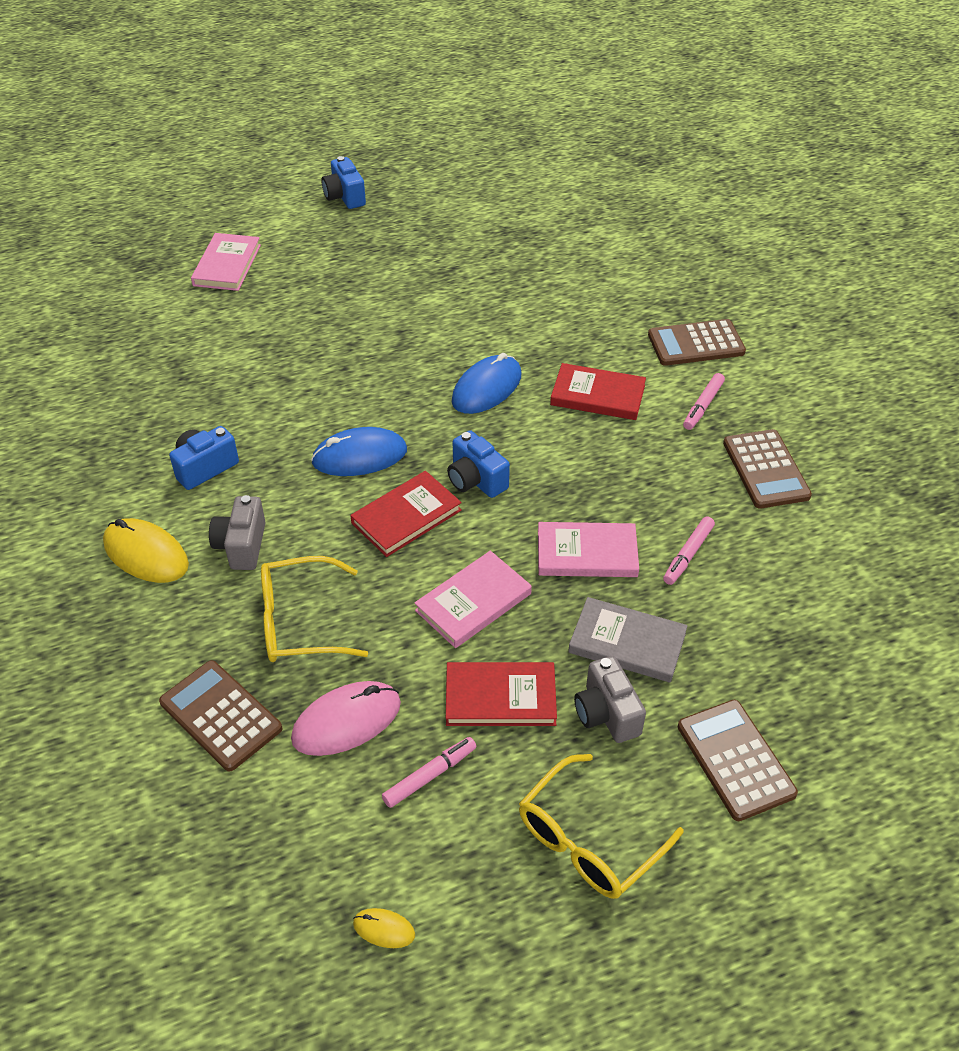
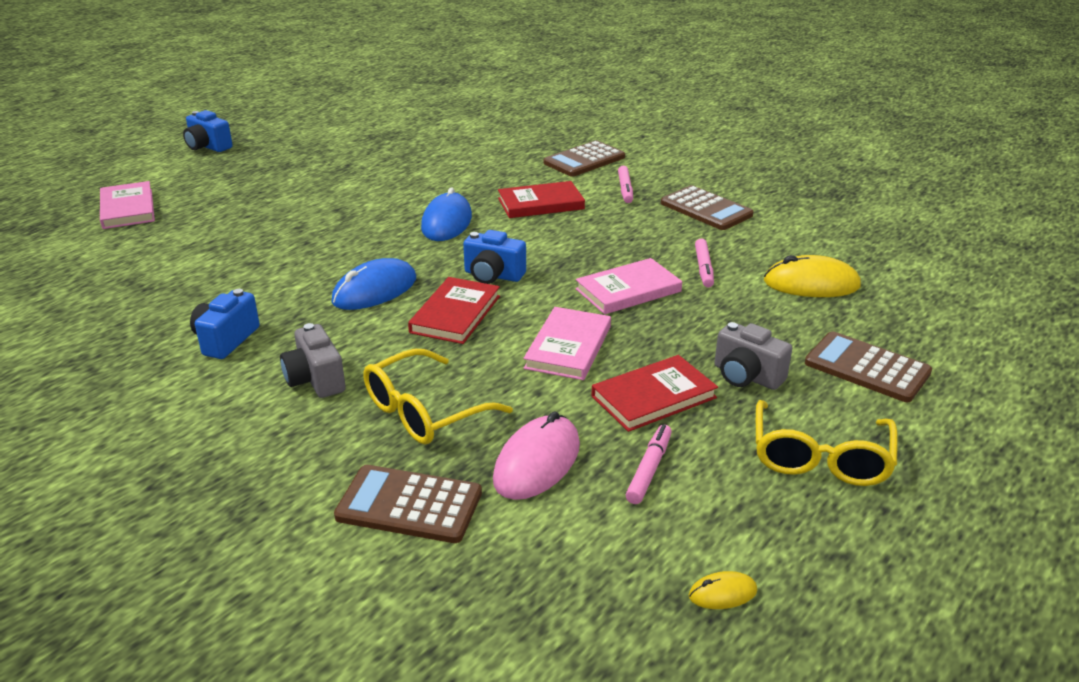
camera: 30 degrees left, 15 degrees down
yellow mouse [103,518,189,583] -> yellow mouse moved to [764,255,861,297]
grey book [568,597,688,682] -> none

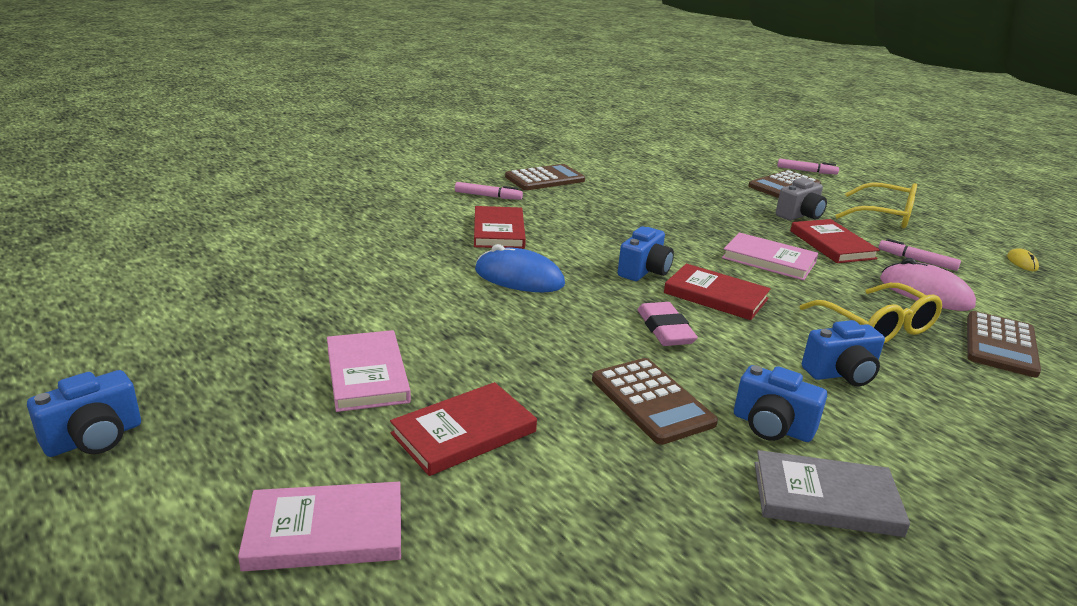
camera: 80 degrees left, 5 degrees down
grey camera [280,323,346,398] -> blue camera [802,320,885,386]
blue mouse [331,258,416,310] -> pink eraser [638,302,698,346]
brown calculator [544,140,625,177] -> brown calculator moved to [592,358,718,445]
pink book [575,258,682,314] -> pink book moved to [327,330,411,412]
pink marker [695,238,714,287] -> pink marker moved to [777,159,839,174]
yellow mouse [764,255,861,297] -> none
none -> red book [390,382,537,476]
none -> grey book [754,450,910,537]

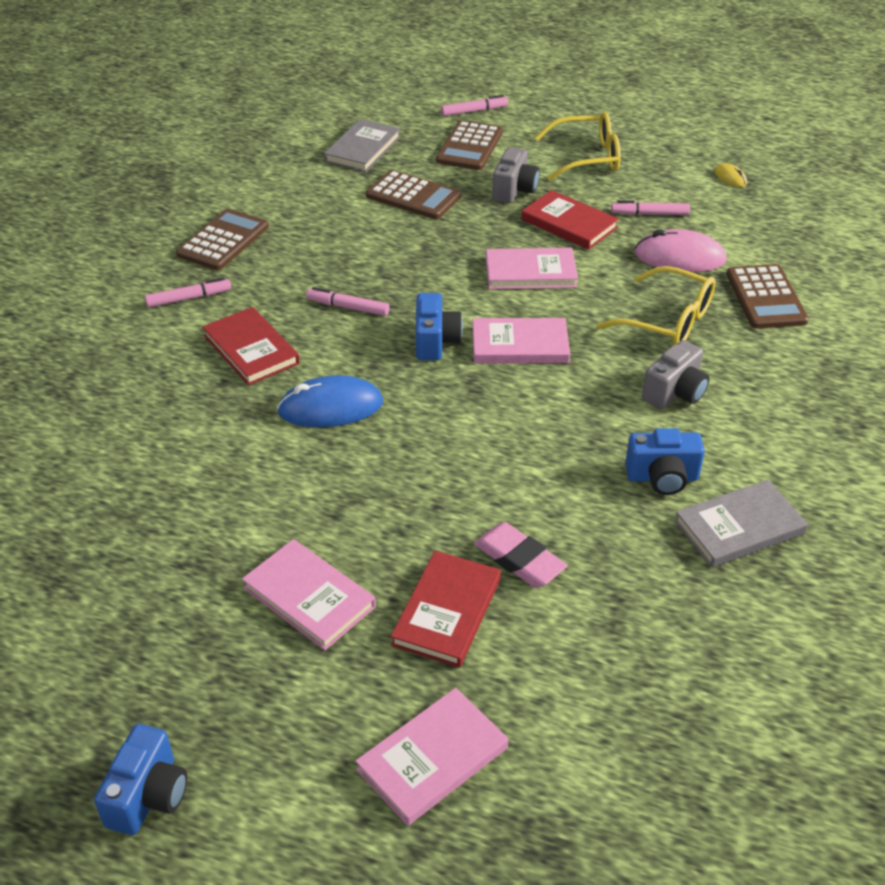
camera: 30 degrees left, 15 degrees up
brown calculator [592,358,718,445] -> brown calculator moved to [366,170,461,219]
pink eraser [638,302,698,346] -> pink eraser moved to [474,522,568,588]
red book [664,264,771,320] -> pink book [472,318,570,364]
blue camera [802,320,885,386] -> grey camera [642,340,709,409]
none -> pink marker [306,287,390,316]
none -> grey book [324,119,401,172]

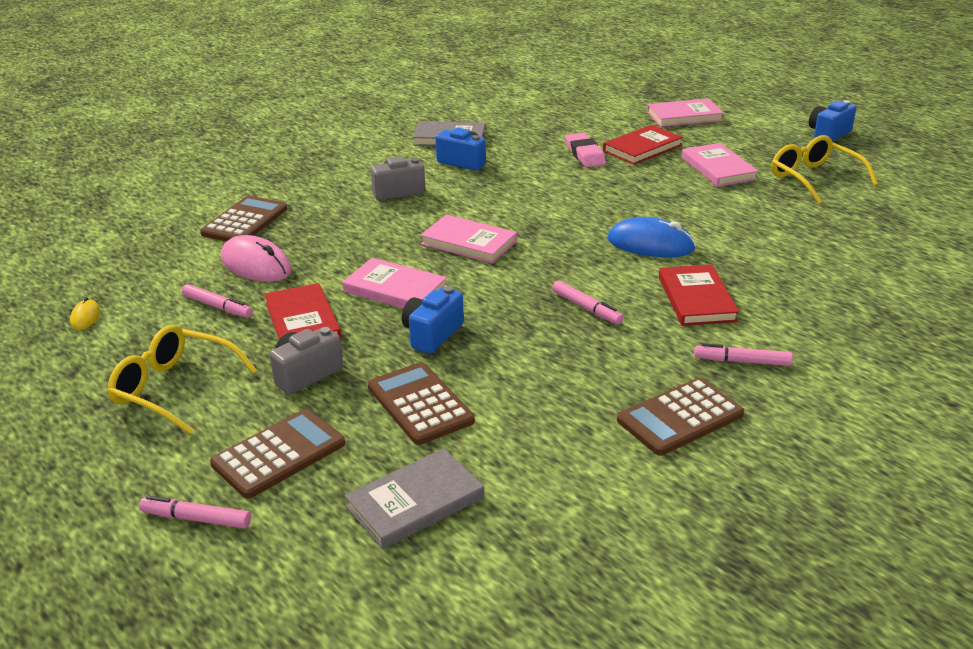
camera: 150 degrees left, 10 degrees down
blue camera [415,293,463,360] -> blue camera moved to [402,286,464,354]
yellow glasses [597,266,716,345] -> yellow glasses moved to [771,135,878,204]

